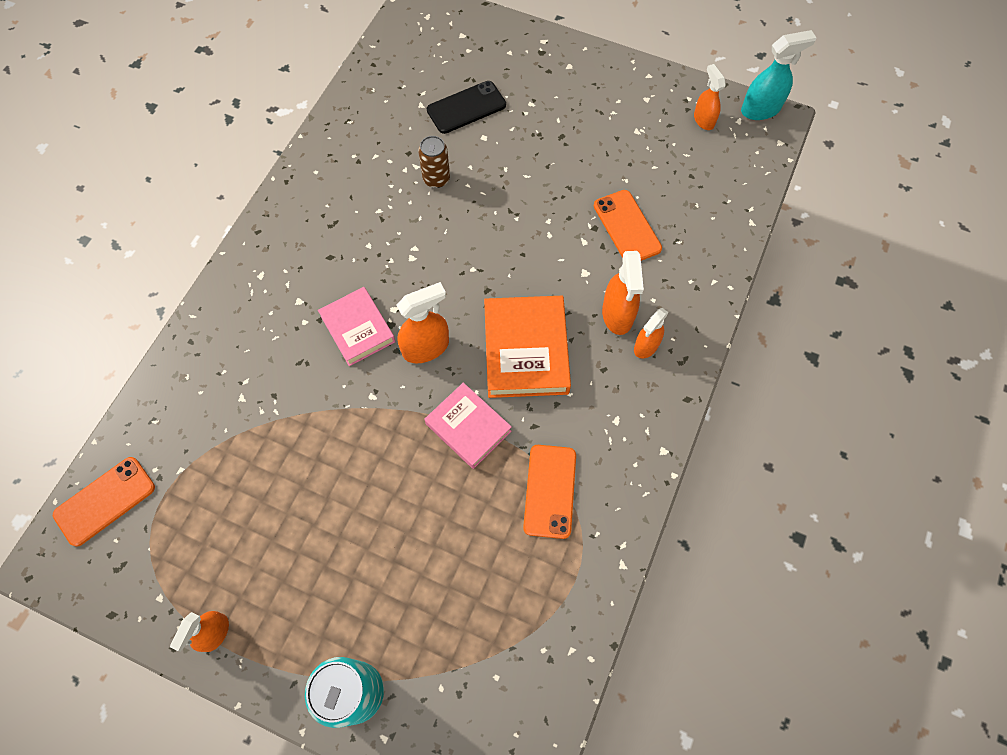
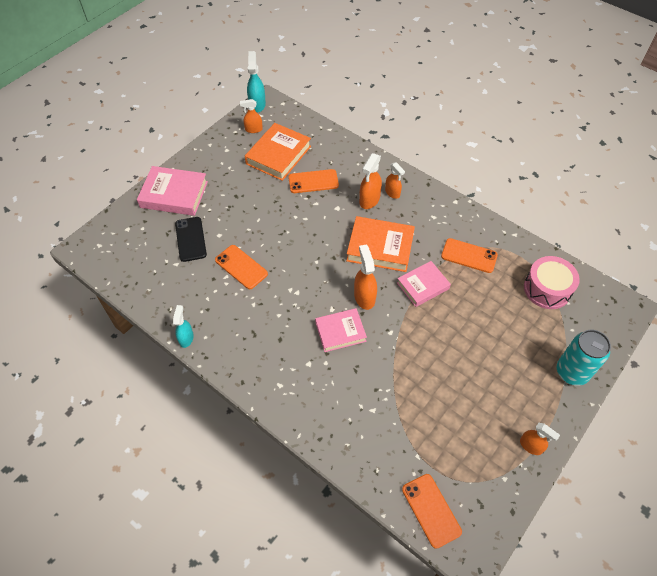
camera: 75 degrees left, 10 degrees down
brown can [418,136,450,188] -> orange phone [215,245,268,289]
orange spray bottle [602,251,644,335] -> orange spray bottle turned 105 degrees clockwise [359,153,382,209]
none -> pink book [137,166,208,216]
none -> turquoise spray bottle [173,305,194,348]
none -> orange book [245,123,311,181]
none -> pink drum [524,256,580,309]

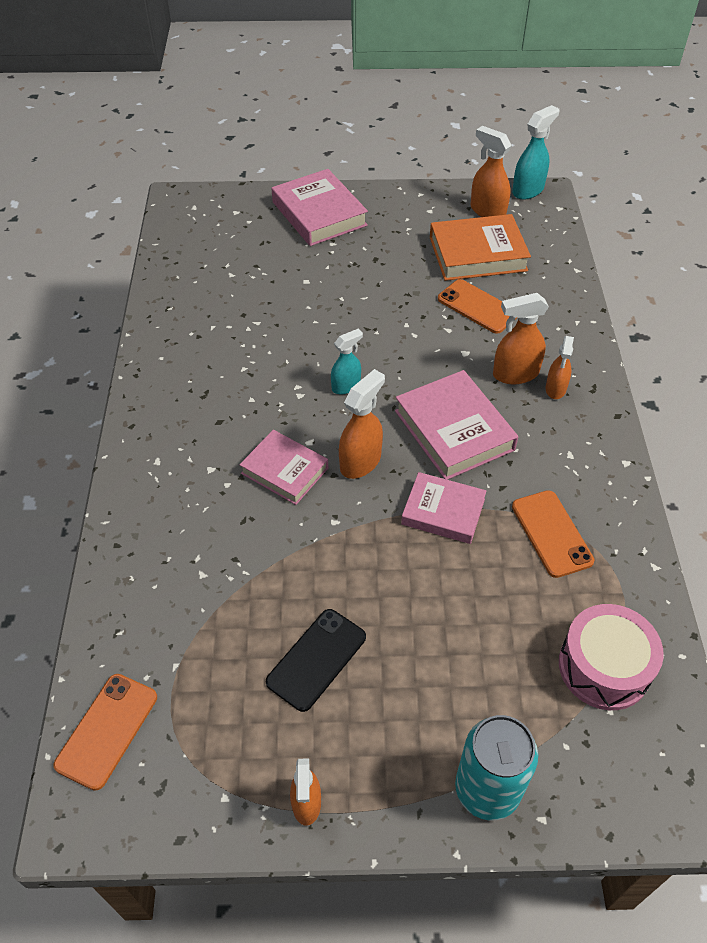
camera: 50 degrees right, 5 degrees down
turquoise spray bottle [173,305,194,348] -> turquoise spray bottle moved to [331,329,363,394]
black phone [175,217,207,262] -> black phone moved to [266,609,366,712]
orange phone [215,245,268,289] -> none
orange spray bottle [240,99,263,133] -> orange spray bottle [471,126,512,217], size x1.50
orange book [346,216,415,272] -> pink book [395,370,518,480]

